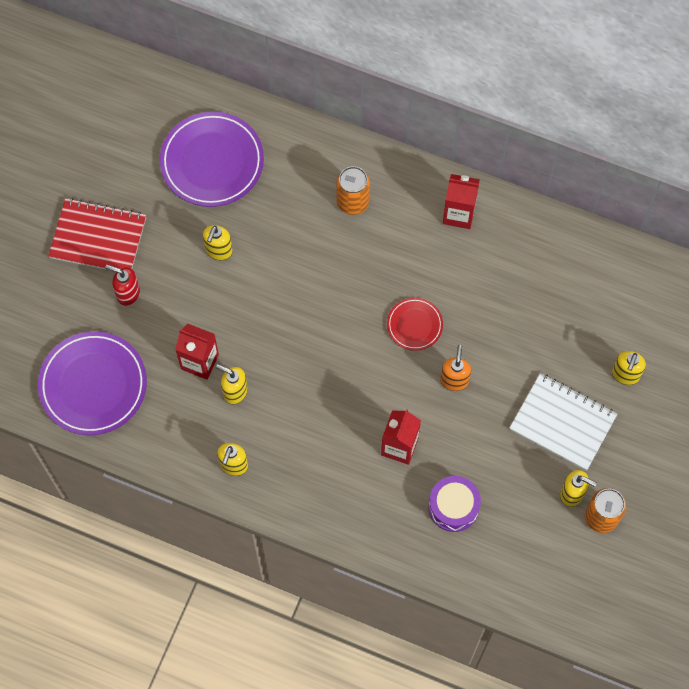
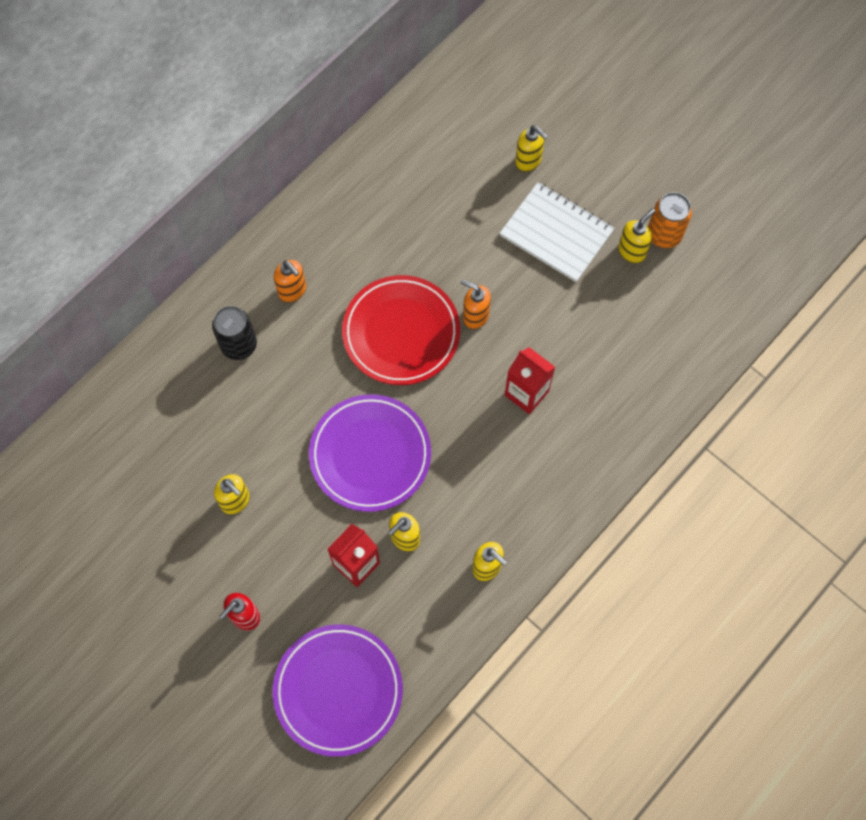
camera: 70 degrees left, 0 degrees up
red notebook [48,198,146,270] -> none
purple plate [160,111,264,207] -> purple plate moved to [309,394,431,512]
orange can [336,166,370,215] -> black can [212,306,257,360]
red plate [387,297,443,351] -> red plate [342,275,460,385], size x1.91
purple drum [428,476,481,532] -> none
red carton [443,174,480,229] -> none
white notebook [510,373,617,470] -> white notebook turned 75 degrees clockwise [500,182,614,282]
none -> orange soap dispenser [274,260,306,303]

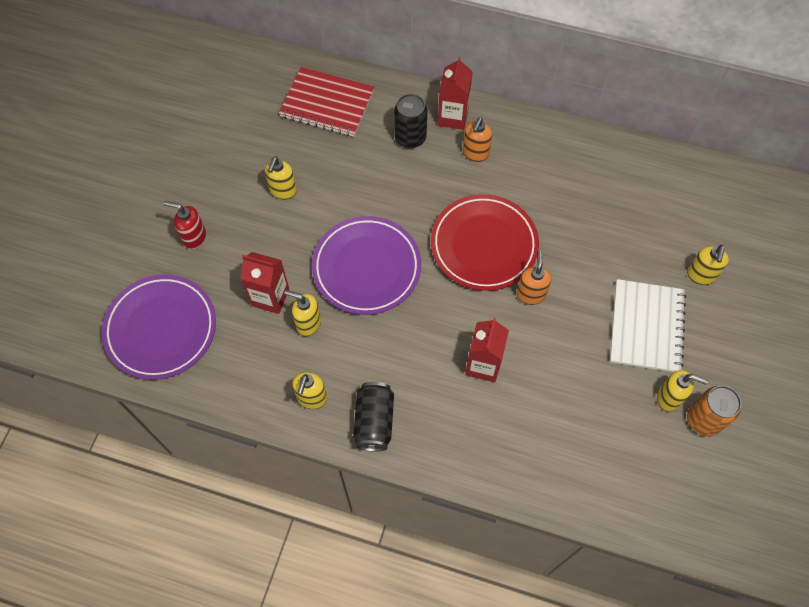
camera: 65 degrees right, 5 degrees down
none -> red notebook [279,67,374,137]
none -> black can [353,382,394,451]
none -> red carton [438,57,473,130]

